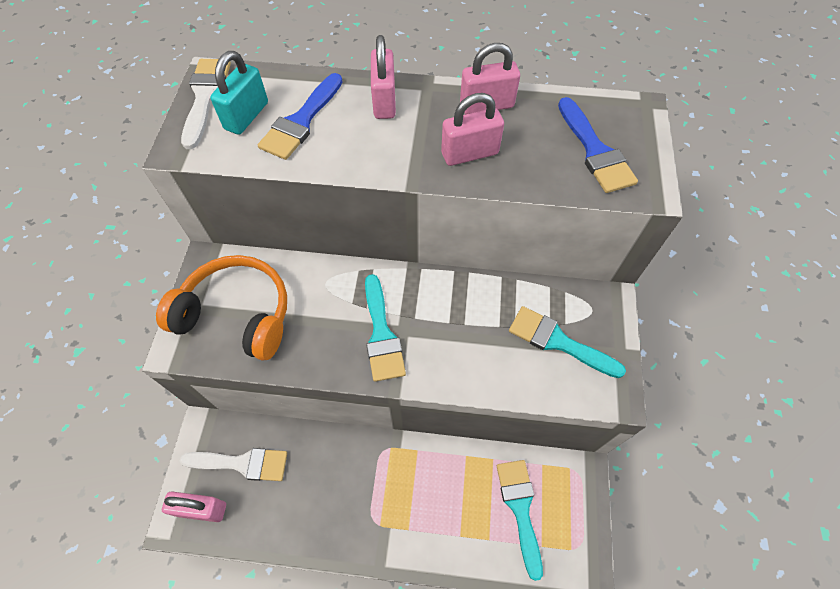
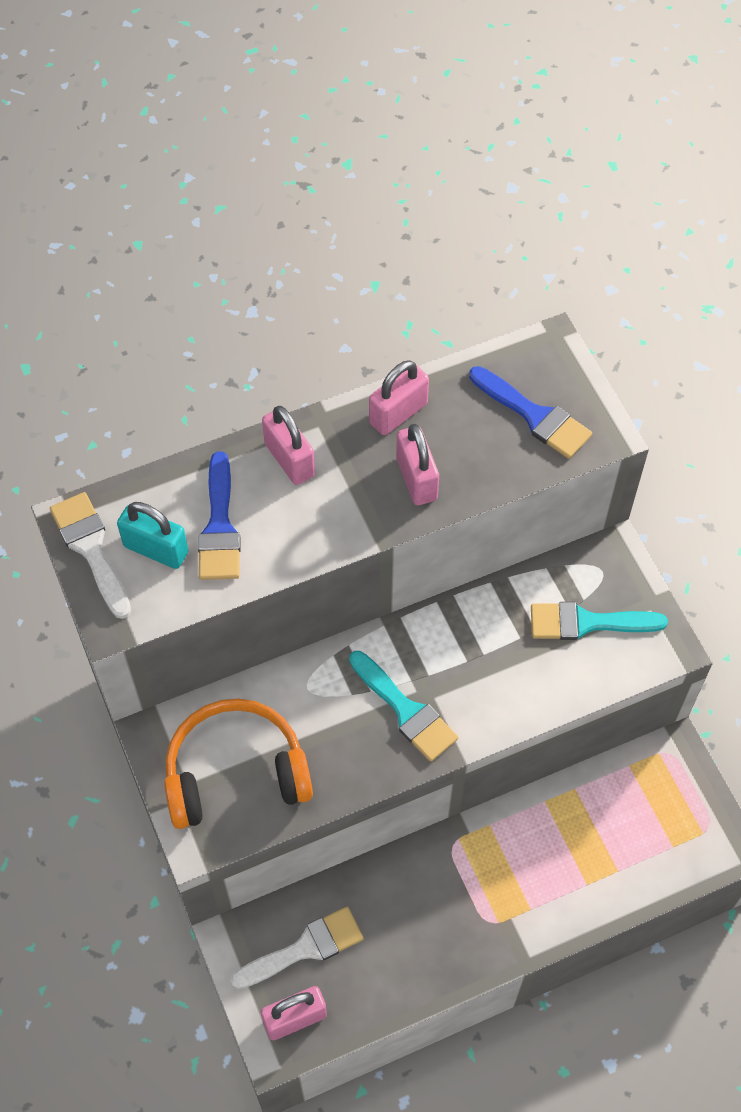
camera: 30 degrees left, 0 degrees up
turquoise padlock [210,51,268,135] -> turquoise padlock turned 60 degrees counterclockwise [117,502,189,569]
pink padlock [441,93,504,166] -> pink padlock turned 60 degrees counterclockwise [396,424,439,505]
turquoise brush [497,460,543,581] -> none

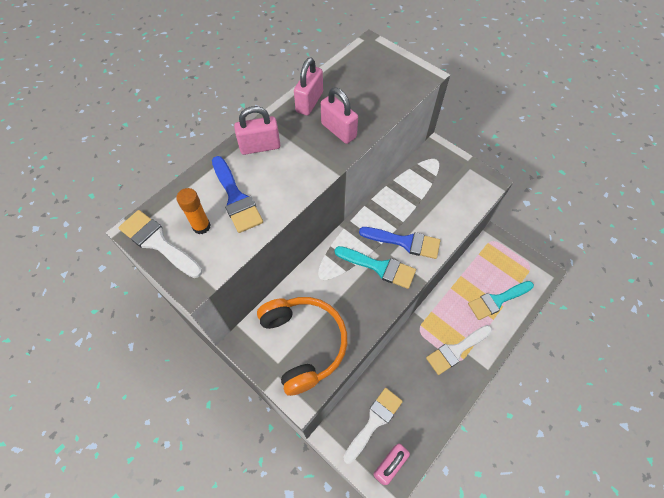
camera: 25 degrees left, 0 degrees up
turquoise padlock [117,502,189,569] -> orange glue stick [176,188,211,234]
orange headphones [164,698,313,829] -> orange headphones turned 105 degrees clockwise [257,297,347,396]
pink padlock [262,406,315,485] -> pink padlock turned 45 degrees counterclockwise [234,106,280,155]
blue brush [469,366,592,459] -> blue brush moved to [359,227,440,259]
turquoise brush [531,602,668,640] -> turquoise brush moved to [468,281,534,320]
none -> white brush [426,325,492,375]

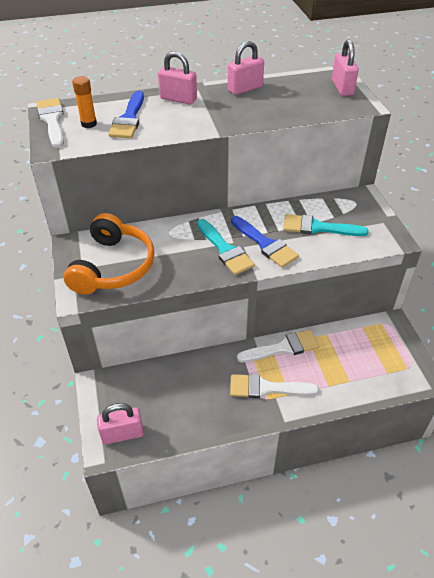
camera: 35 degrees right, 15 degrees down
pink padlock [321,88,358,144] -> pink padlock moved to [332,39,359,96]
white brush [343,388,403,464] -> white brush moved to [237,330,319,362]
turquoise brush [468,281,534,320] -> turquoise brush moved to [283,214,369,236]

